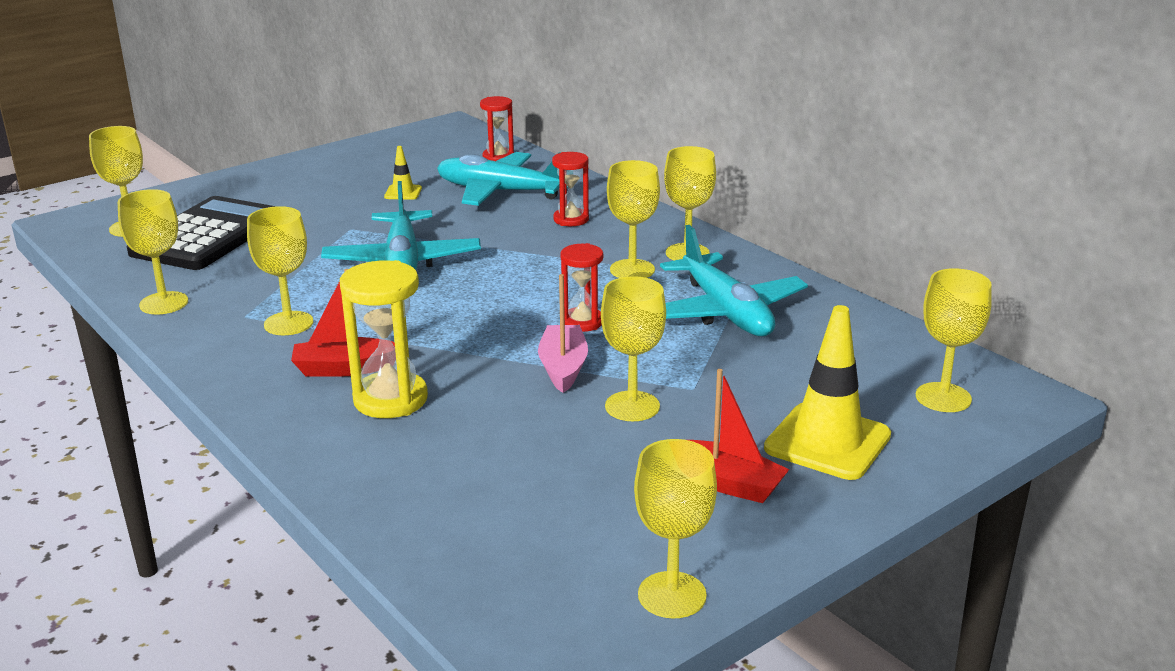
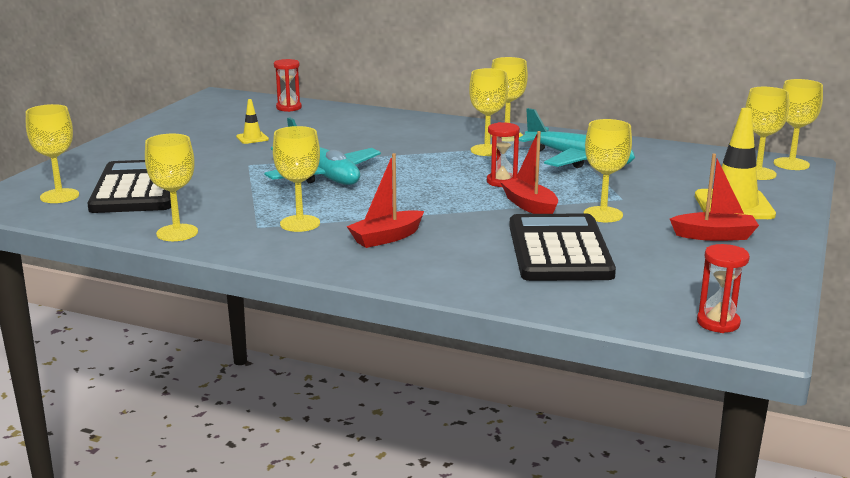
camera: 30 degrees left, 5 degrees down
yellow hourglass [339,260,428,418] -> none
turquoise plane [437,152,568,206] -> none
pink boat [538,274,588,393] -> red boat [500,131,558,214]
red hourglass [552,152,589,226] -> red hourglass moved to [697,244,750,333]
yellow goblet [634,439,717,618] -> yellow goblet moved to [774,79,823,170]
none -> black calculator [509,214,616,281]

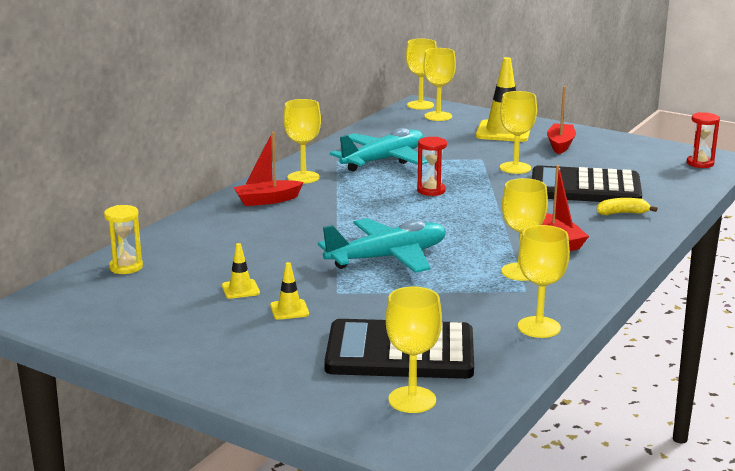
camera: 80 degrees left, 0 degrees up
red hourglass [274,59,302,112] -> yellow hourglass [104,205,143,274]
yellow goblet [469,68,508,156] -> none
red boat [500,131,558,214] -> red boat moved to [233,132,304,206]
none -> yellow traffic cone [270,262,309,320]
none -> yellow banana [597,198,658,215]

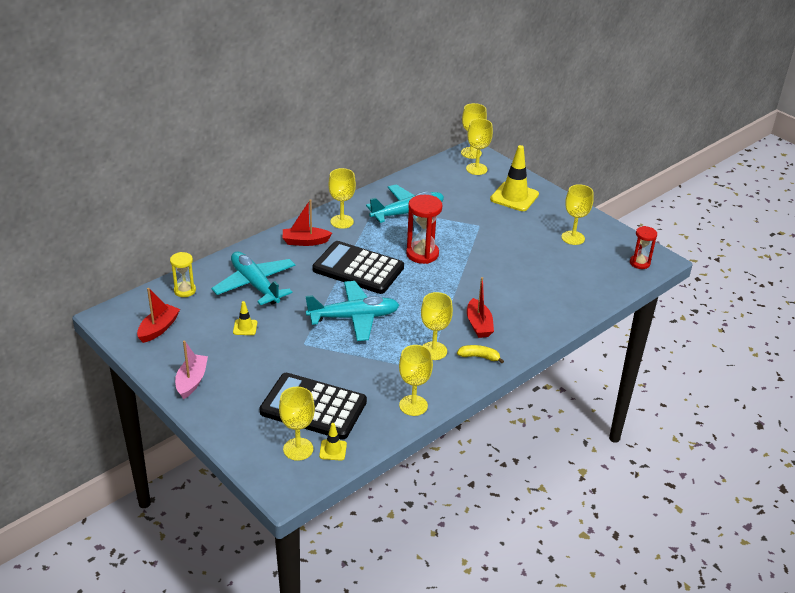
camera: 15 degrees right, 15 degrees up
yellow traffic cone [270,262,309,320] -> yellow traffic cone moved to [319,423,347,461]
red hourglass [417,137,447,196] -> red hourglass [406,195,442,264], size x1.59
yellow goblet [500,91,537,174] -> yellow goblet moved to [561,184,594,245]
black calculator [532,165,642,202] -> black calculator moved to [313,241,404,294]
red boat [547,86,576,154] -> red boat moved to [137,288,180,343]
yellow banana [597,198,658,215] -> yellow banana moved to [457,345,504,363]
none -> pink boat [175,340,208,399]
none -> turquoise plane [211,252,295,305]

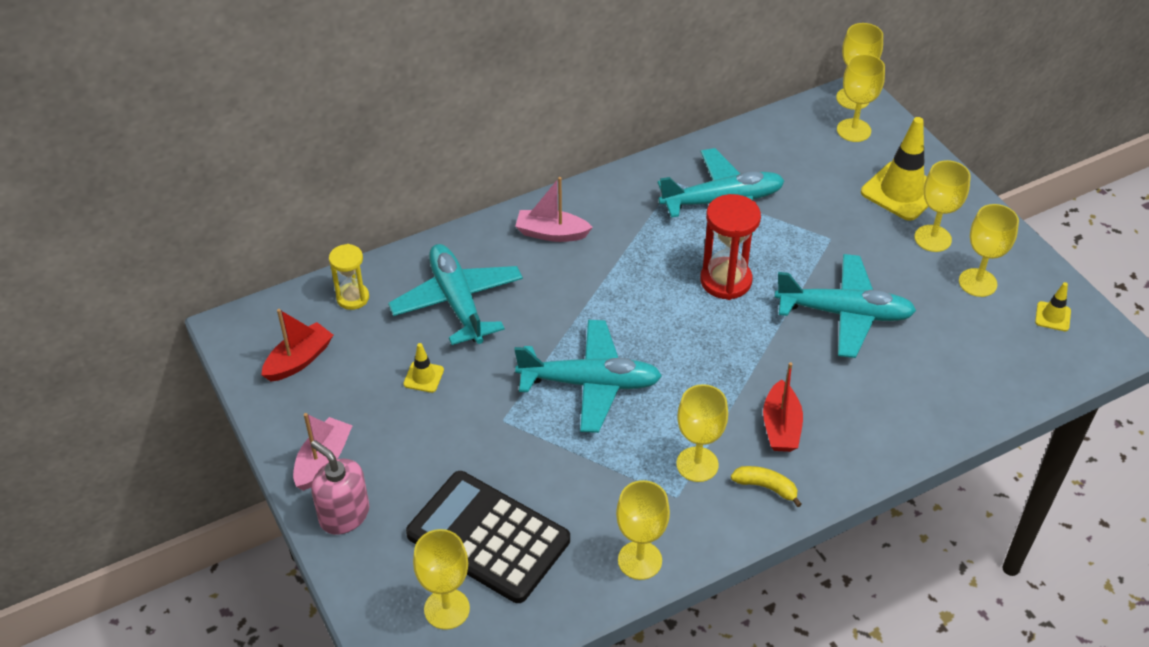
camera: 15 degrees right, 10 degrees up
red boat [283,199,332,246] -> pink boat [515,177,593,242]
black calculator [313,241,404,294] -> none
yellow traffic cone [319,423,347,461] -> yellow traffic cone moved to [1035,282,1071,331]
yellow goblet [329,168,356,229] -> yellow goblet moved to [914,160,971,252]
red hourglass [630,226,657,269] -> none
none -> pink soap dispenser [311,440,369,535]
none -> turquoise plane [775,254,916,358]

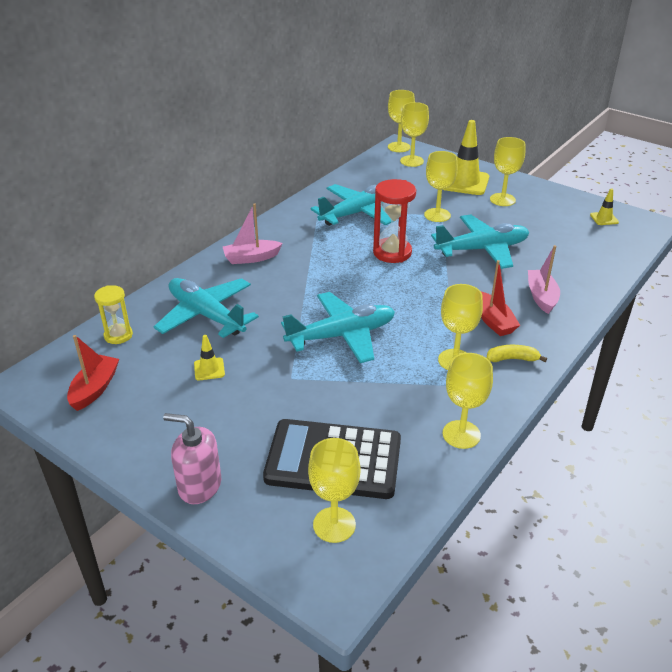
camera: 25 degrees left, 10 degrees down
pink boat [293,413,353,491] -> pink boat moved to [528,245,560,314]
yellow goblet [959,204,1019,297] -> yellow goblet moved to [424,151,458,222]

